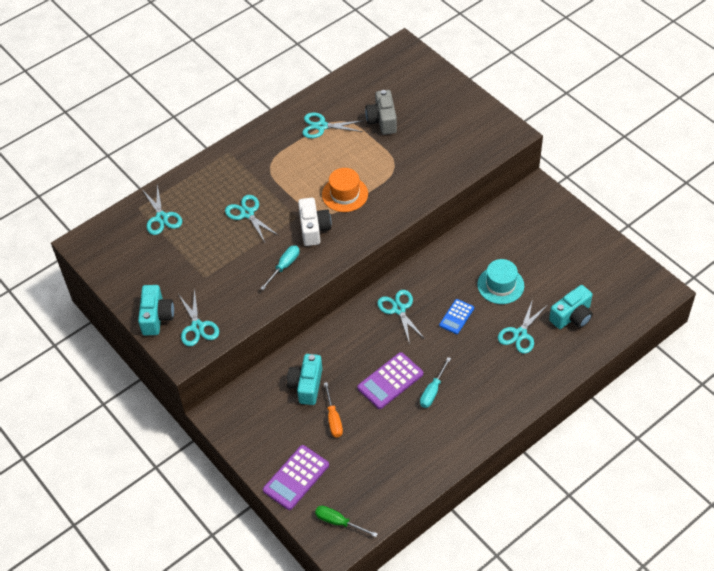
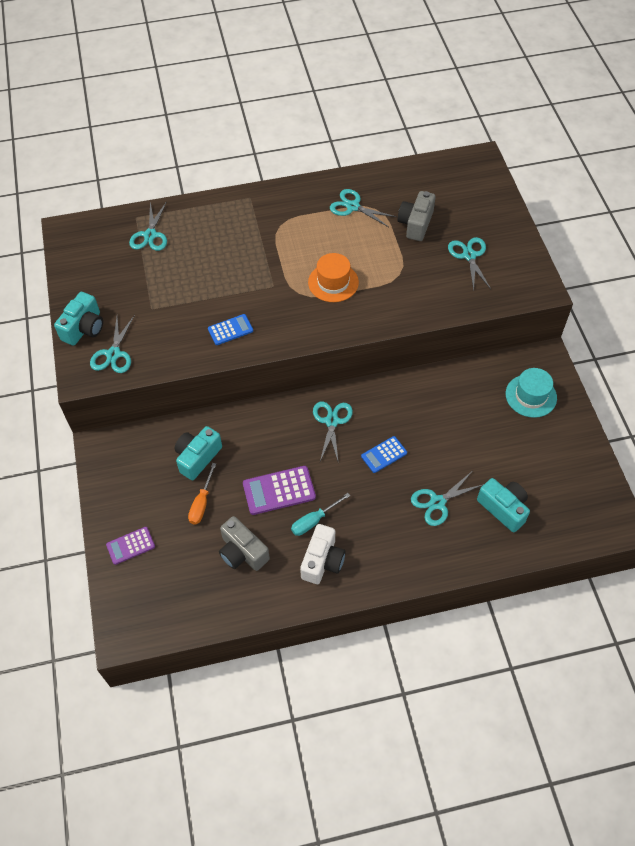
camera: 25 degrees right, 5 degrees up
turquoise scissors [225,195,279,242] -> turquoise scissors moved to [448,237,491,291]
turquoise screwdriver [260,245,299,290] -> blue calculator [208,314,253,345]
purple calculator [263,445,329,510] -> purple calculator [106,527,155,565], size x0.63
white camera [298,198,331,246] -> white camera moved to [300,524,346,584]
green screwdriver [315,506,378,537] -> none
turquoise hat [477,259,524,304] -> turquoise hat moved to [506,368,557,418]
turquoise camera [549,285,593,329] -> turquoise camera turned 120 degrees counterclockwise [477,478,530,532]
none -> grey camera [219,516,270,571]

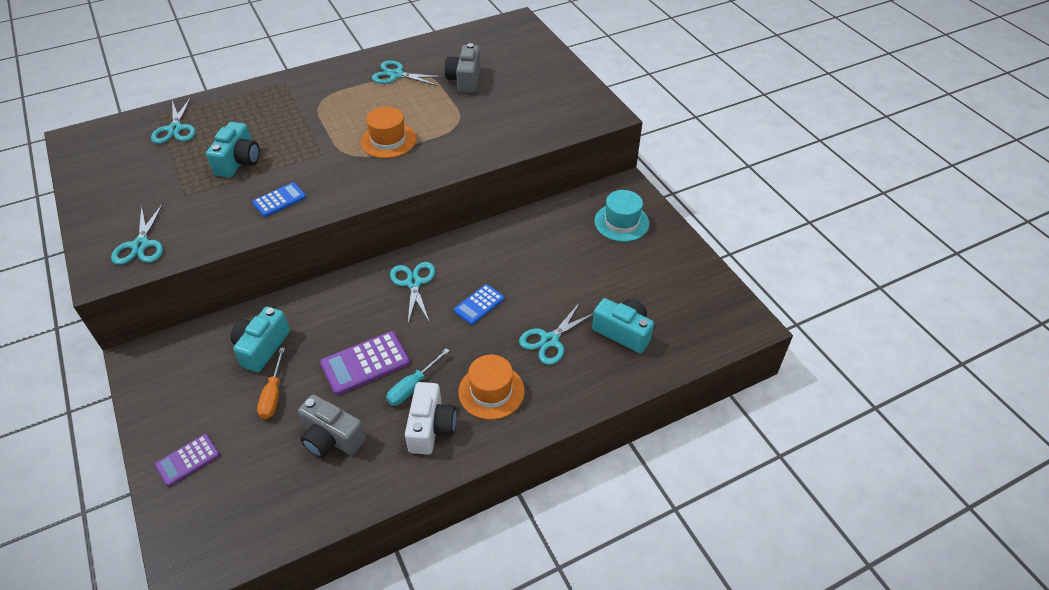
camera: 15 degrees left, 10 degrees down
turquoise camera [54,292,103,346] -> turquoise camera moved to [206,122,260,178]
turquoise scissors [448,237,491,291] -> none
none -> orange hat [458,355,525,420]

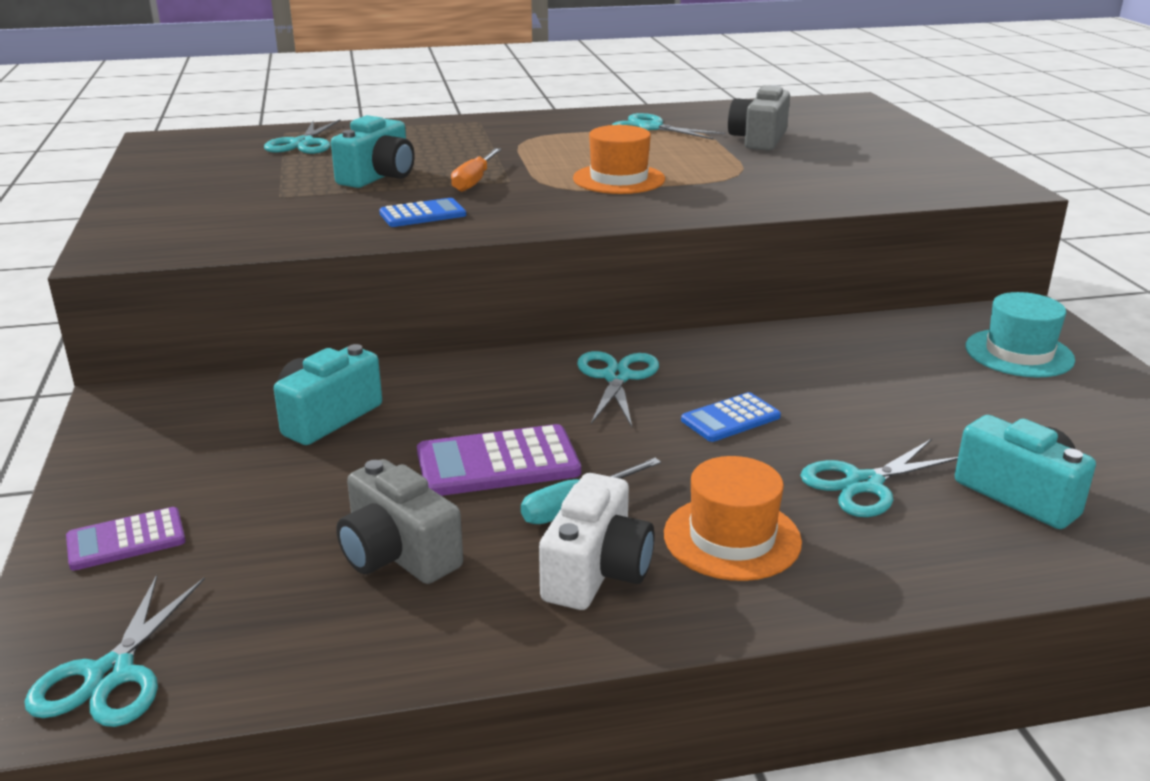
camera: 15 degrees right, 20 degrees down
turquoise scissors [111,203,163,265] -> turquoise scissors moved to [25,575,205,727]
orange screwdriver [257,348,285,419] -> orange screwdriver moved to [451,148,501,192]

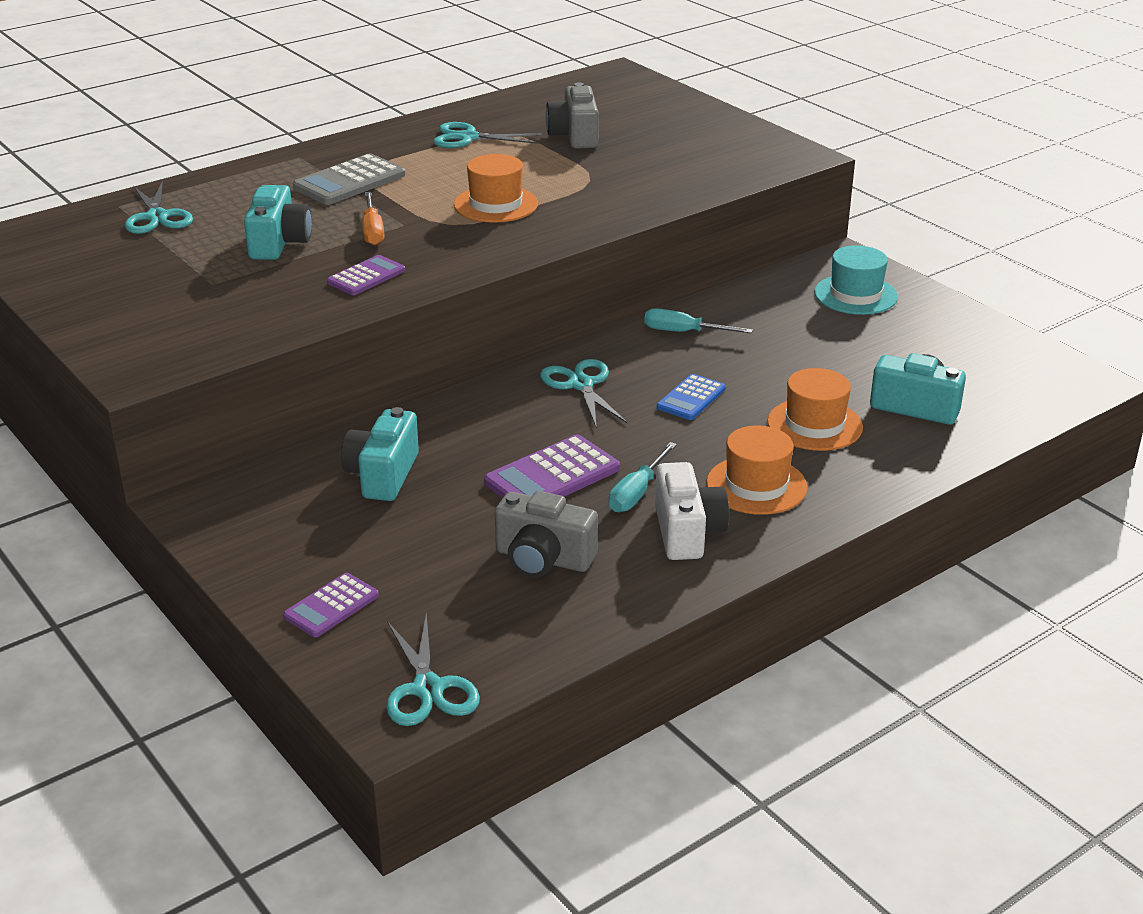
camera: 25 degrees left, 5 degrees up
blue calculator [379,198,466,227] -> purple calculator [327,255,405,295]
turquoise scissors [800,439,958,517] -> orange hat [767,368,863,451]
none -> grey calculator [293,154,405,205]
none -> turquoise screwdriver [644,308,753,333]

